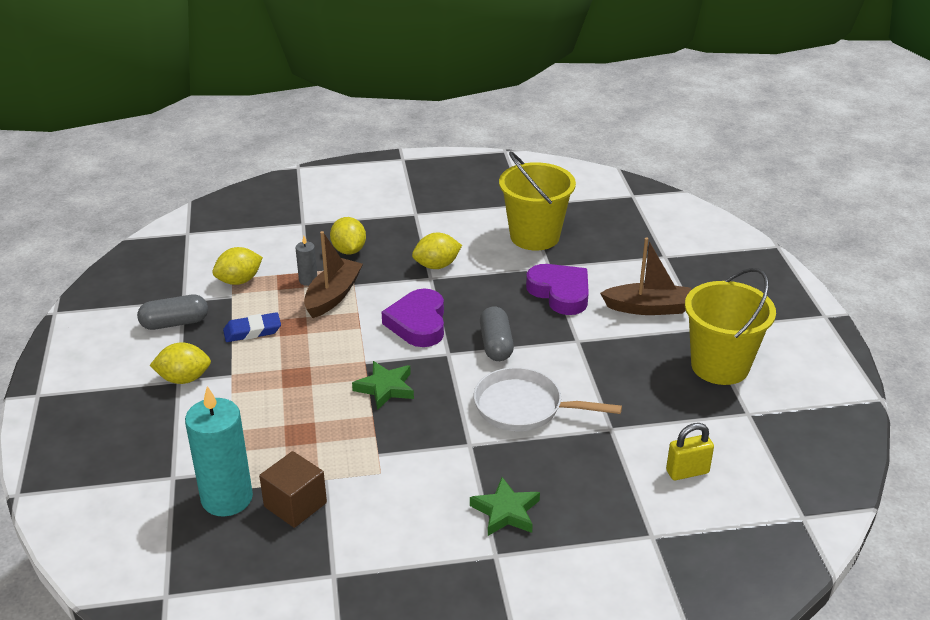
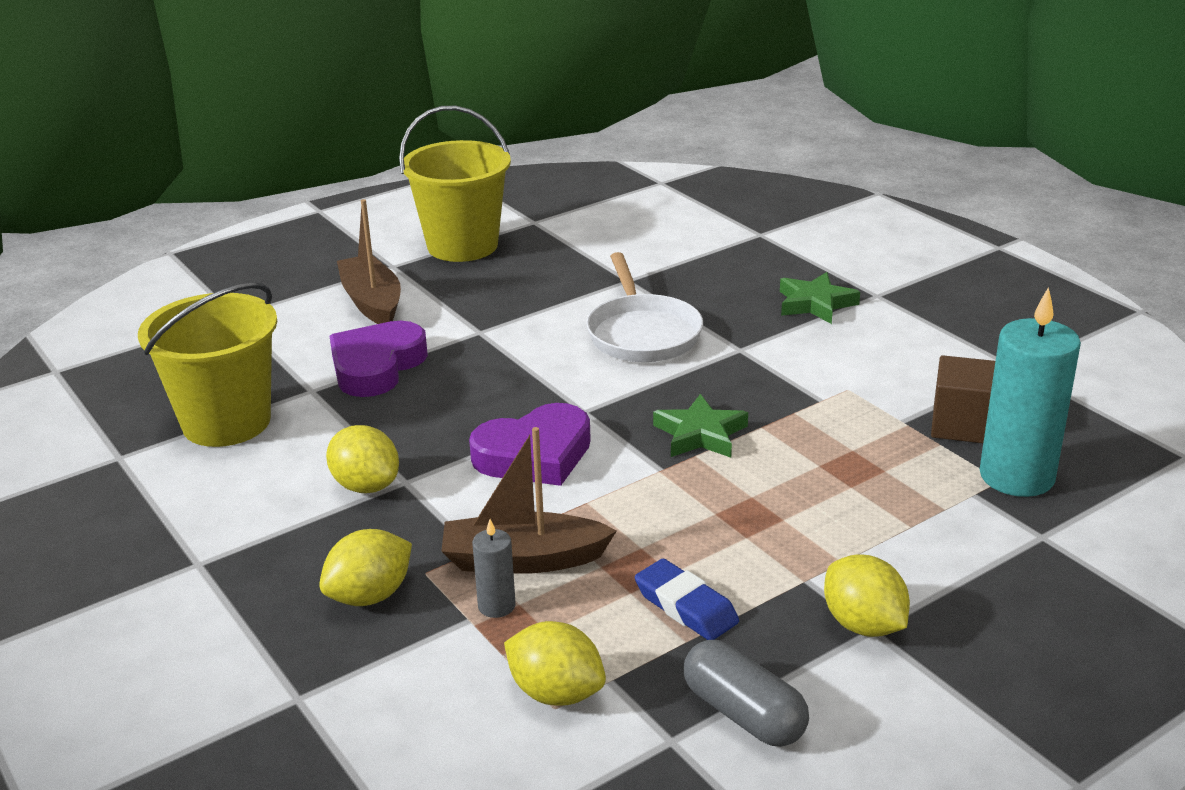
camera: 115 degrees left, 5 degrees down
grey capsule [480,306,514,361] -> none
yellow padlock [666,423,714,480] -> none

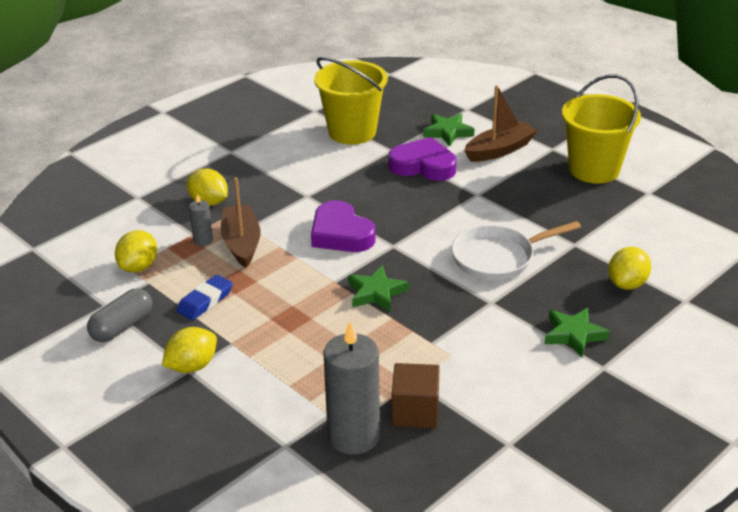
camera: 80 degrees right, 5 degrees up
yellow lemon [326,425,399,493] -> yellow lemon moved to [608,247,651,290]
turquoise candle [980,287,1081,497] -> grey candle [323,321,380,455]
none -> green star [423,113,474,146]

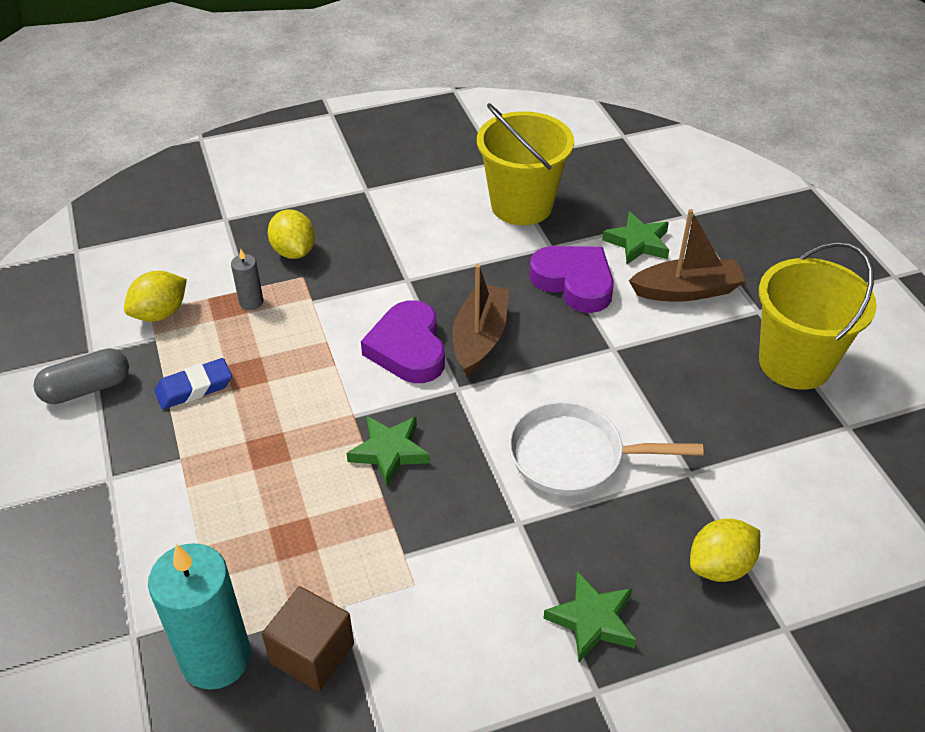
camera: 25 degrees right, 10 degrees up
yellow lemon [162,327,217,373] -> none
brown boat [221,177,260,268] -> brown boat moved to [452,264,509,376]
grey candle [323,321,380,455] -> turquoise candle [148,543,251,690]

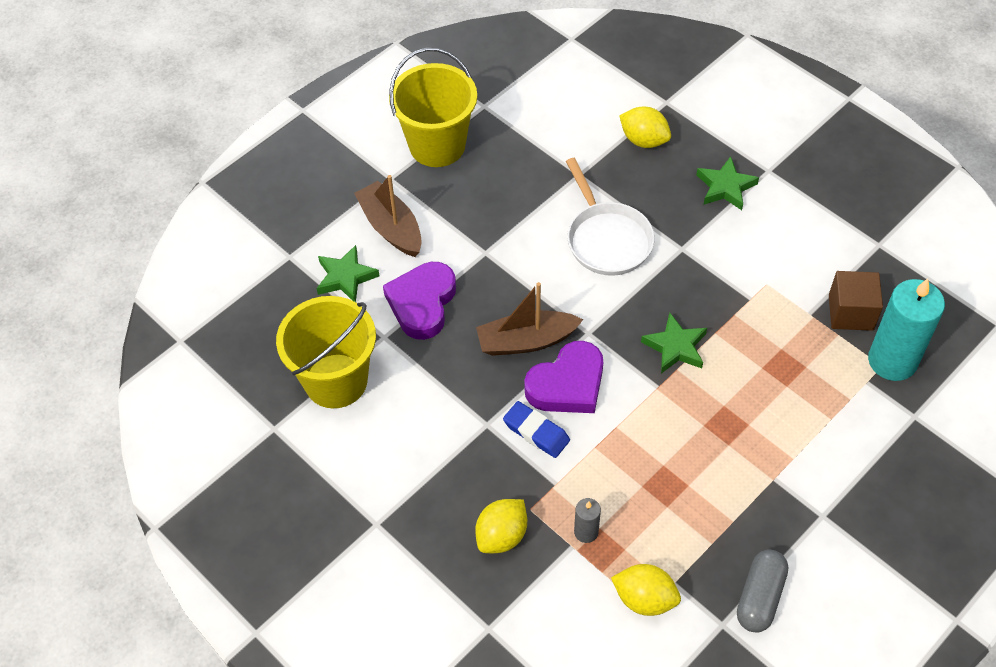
camera: 115 degrees left, 10 degrees up
grey capsule [33,348,129,404] -> grey capsule turned 75 degrees clockwise [737,549,788,632]
blue eraser [155,358,232,409] -> blue eraser moved to [503,401,570,458]

